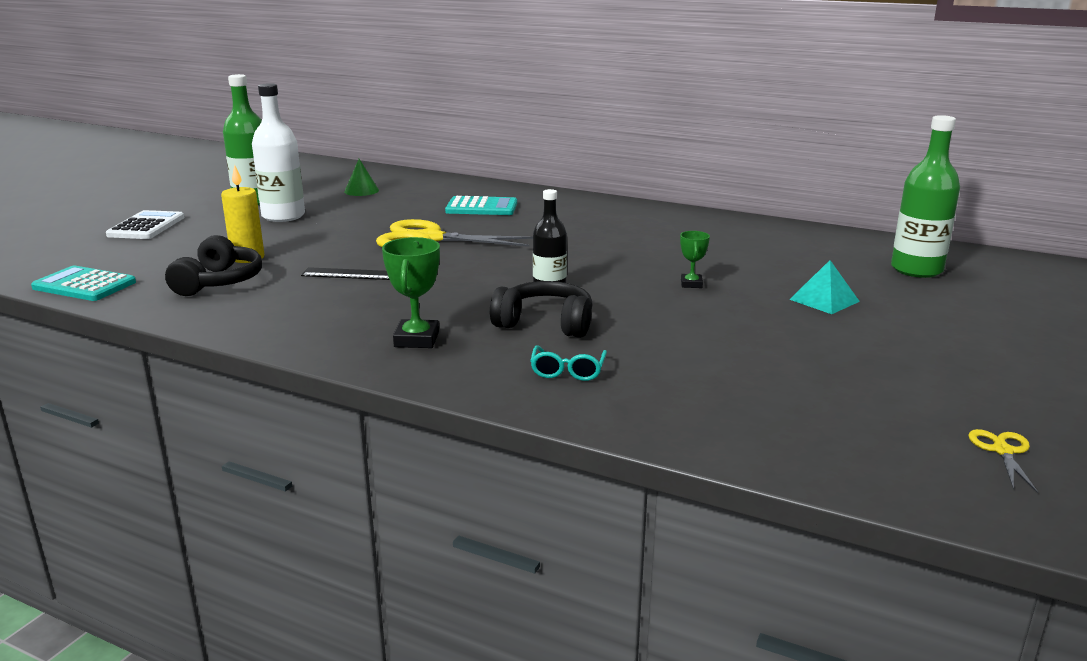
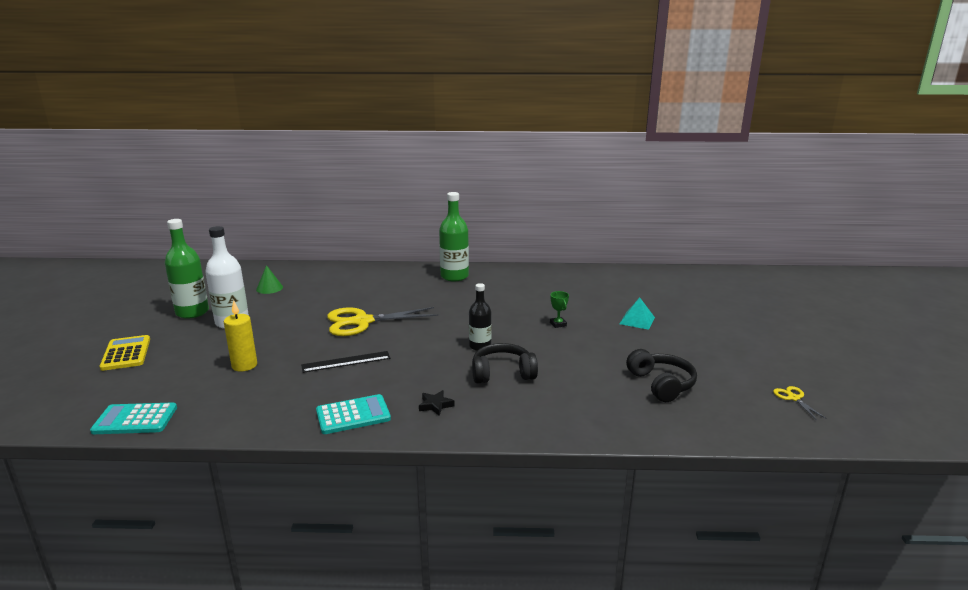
camera: 25 degrees left, 0 degrees up
white calculator [106,210,185,239] -> yellow calculator [100,335,150,371]
black headphones [165,235,262,296] -> black headphones moved to [626,349,697,402]
green trophy [382,237,440,348] -> black star [419,390,455,416]
turquoise calculator [445,196,517,215] -> turquoise calculator moved to [316,394,391,434]
turquoise glasses [530,345,607,381] -> none
green bottle [891,115,960,278] -> green bottle moved to [439,192,469,282]

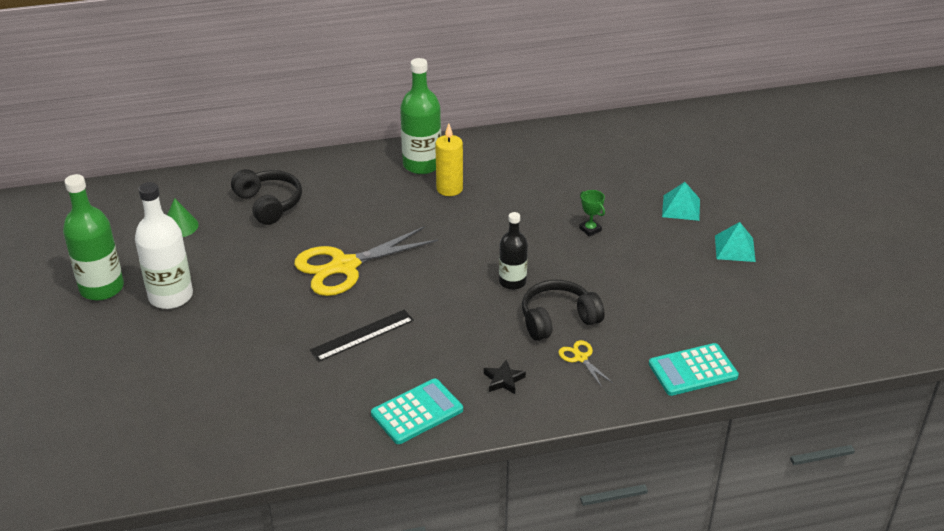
camera: 15 degrees left, 15 degrees up
turquoise calculator [90,402,177,434] -> turquoise calculator moved to [649,343,739,396]
yellow calculator [100,335,150,371] -> none
yellow candle [224,300,257,372] -> yellow candle moved to [435,124,463,196]
black headphones [626,349,697,402] -> black headphones moved to [231,169,302,225]
yellow scissors [773,386,827,420] -> yellow scissors moved to [558,340,614,387]
none -> turquoise pyramid [715,222,756,262]

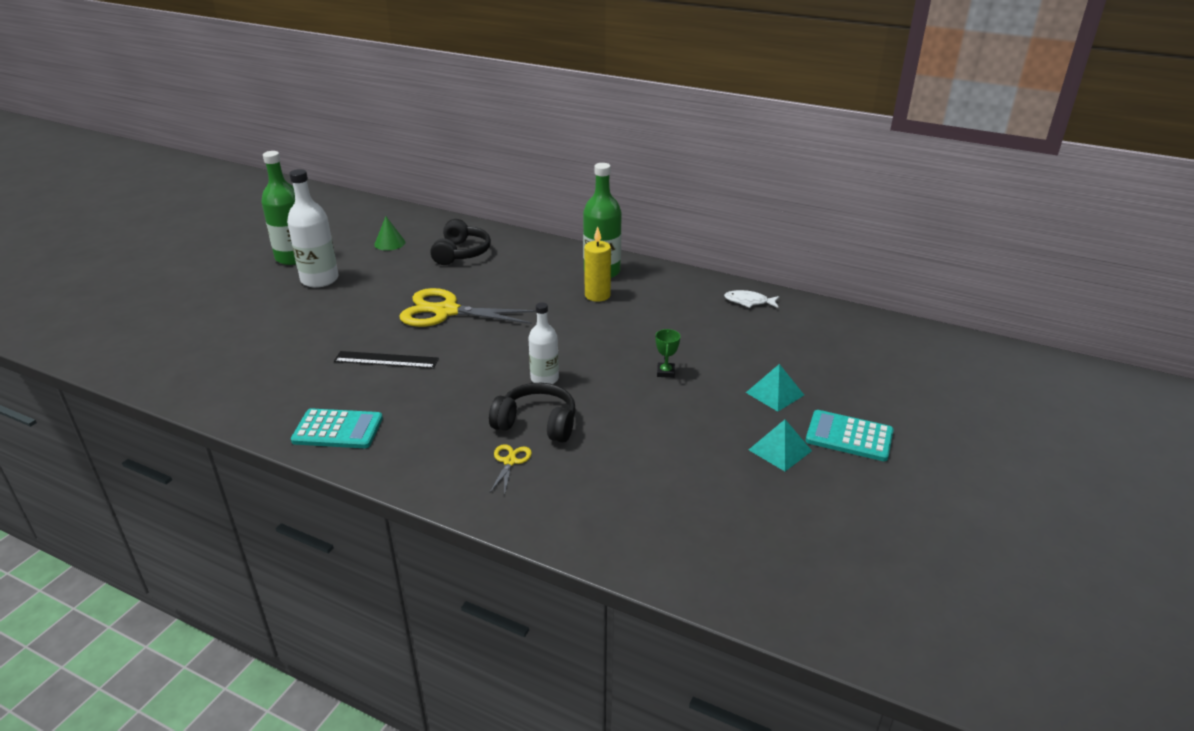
camera: 40 degrees right, 5 degrees down
black star [484,360,526,394] -> none
black bottle [499,212,528,290] -> white bottle [528,302,559,384]
turquoise calculator [649,343,739,396] -> turquoise calculator moved to [806,410,894,461]
none -> white fish [724,290,780,308]

